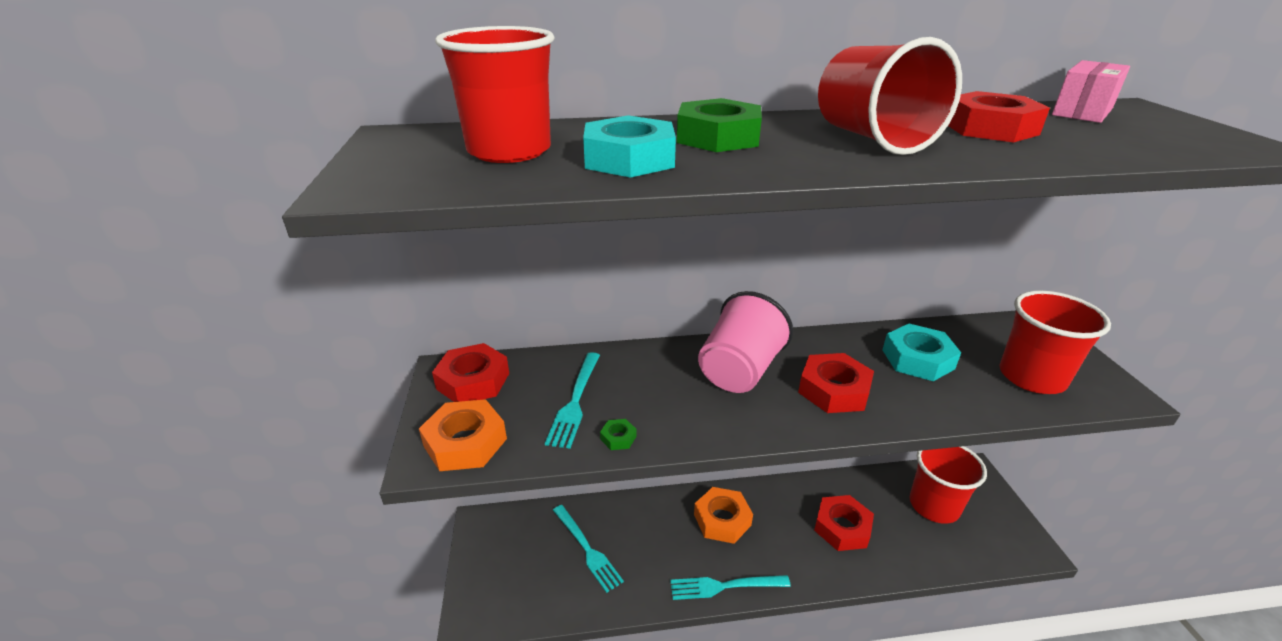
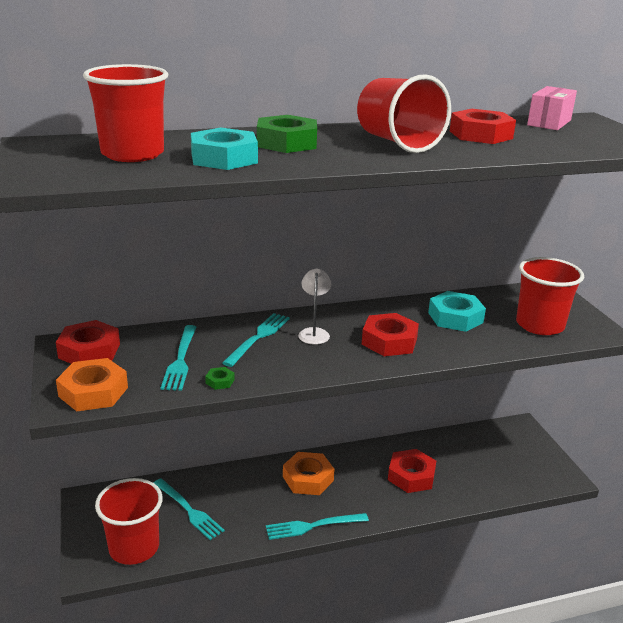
camera: 10 degrees left, 5 degrees down
pink cup [698,291,793,393] -> white lamp [298,269,331,345]
red cup [910,446,987,524] -> red cup moved to [95,478,163,565]
none -> turquoise fork [222,313,290,367]

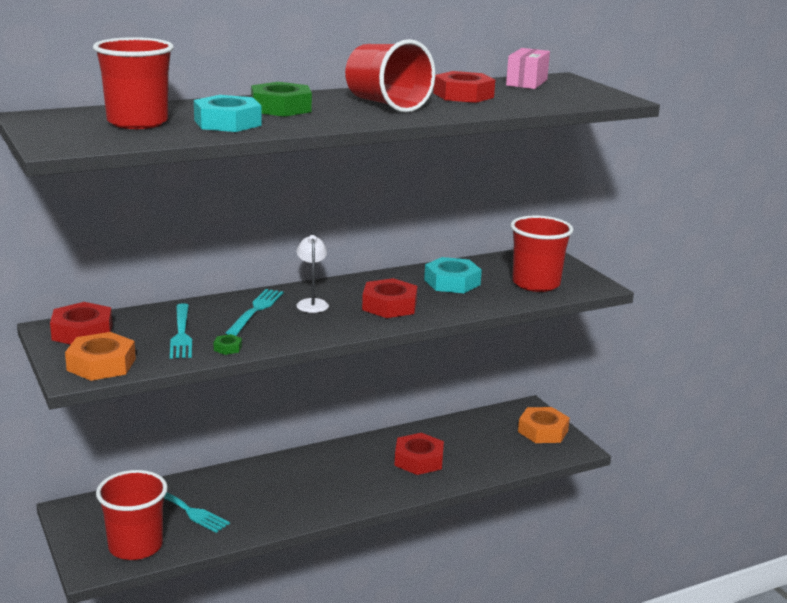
camera: 10 degrees left, 5 degrees down
turquoise fork [266,513,369,540] -> none
orange nut [283,452,335,495] -> orange nut moved to [518,407,570,443]

